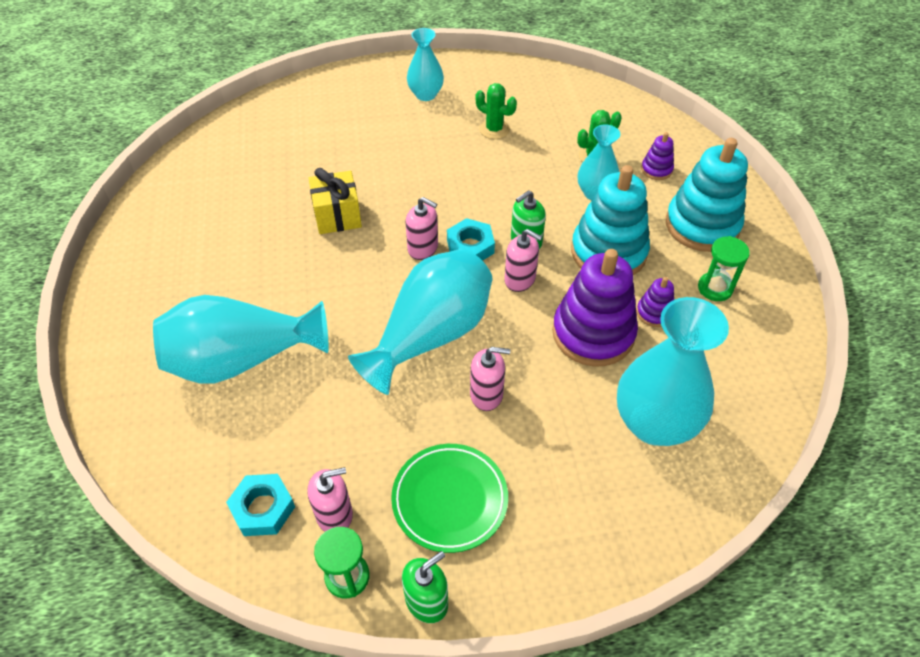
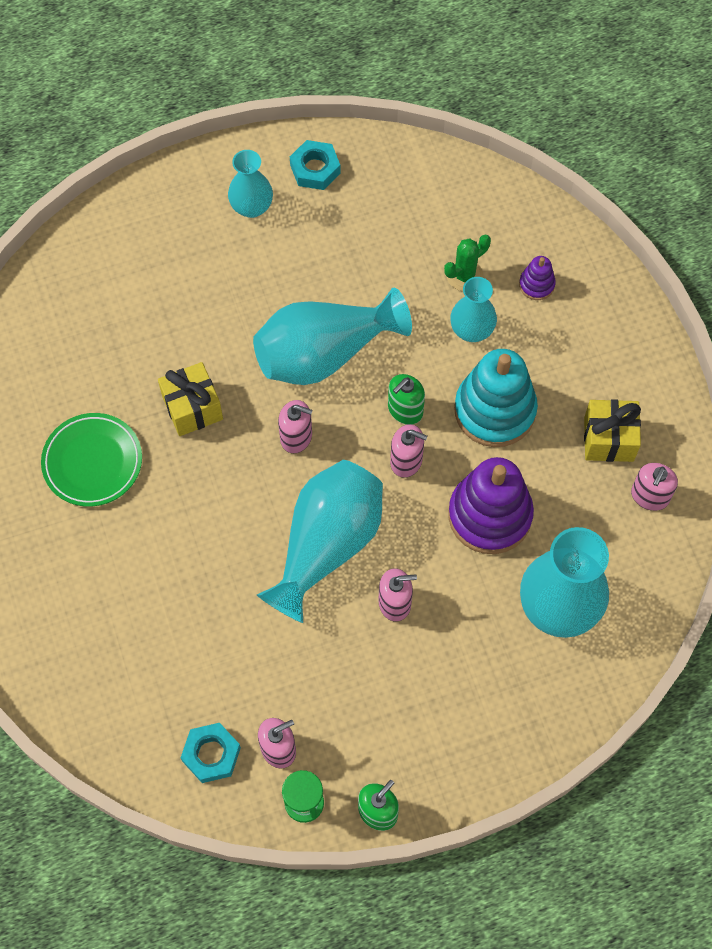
camera: 10 degrees left, 15 degrees up
turquoise vase [153,295,329,384] -> turquoise vase moved to [253,288,412,385]
green plate [391,444,508,553] -> green plate moved to [41,413,142,507]
turquoise nut [447,218,495,261] -> turquoise nut moved to [290,140,341,190]
green cactus [475,83,517,139] -> none
purple stacking toy [636,277,674,327] -> none
turquoise stacking toy [666,138,748,252] -> none
green hourglass [698,236,750,301] -> yellow gift [584,399,641,462]
none -> pink soap dispenser [631,463,678,511]

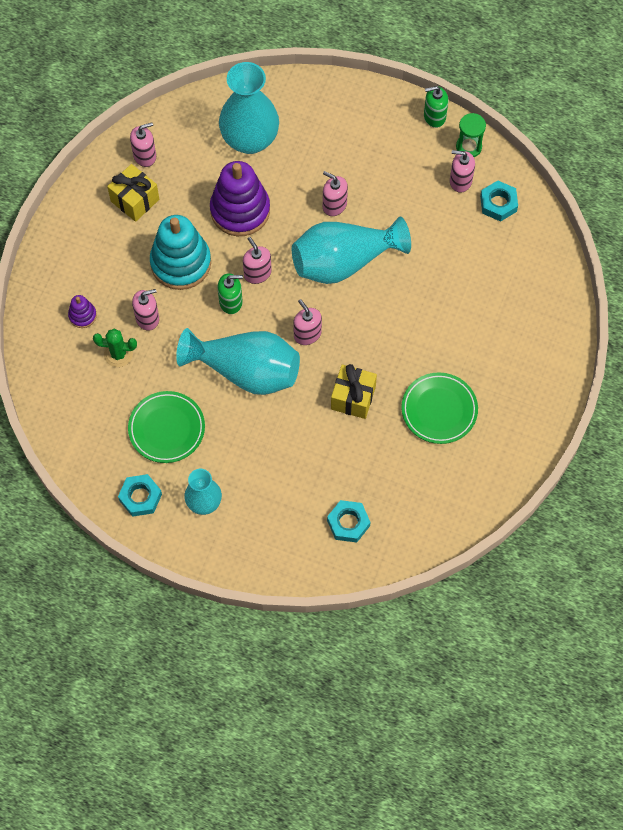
camera: 140 degrees left, 0 degrees up
turquoise vase [450,277,497,342] -> pink soap dispenser [132,289,159,331]
none -> green plate [128,391,205,463]
none -> turquoise nut [327,500,370,542]

